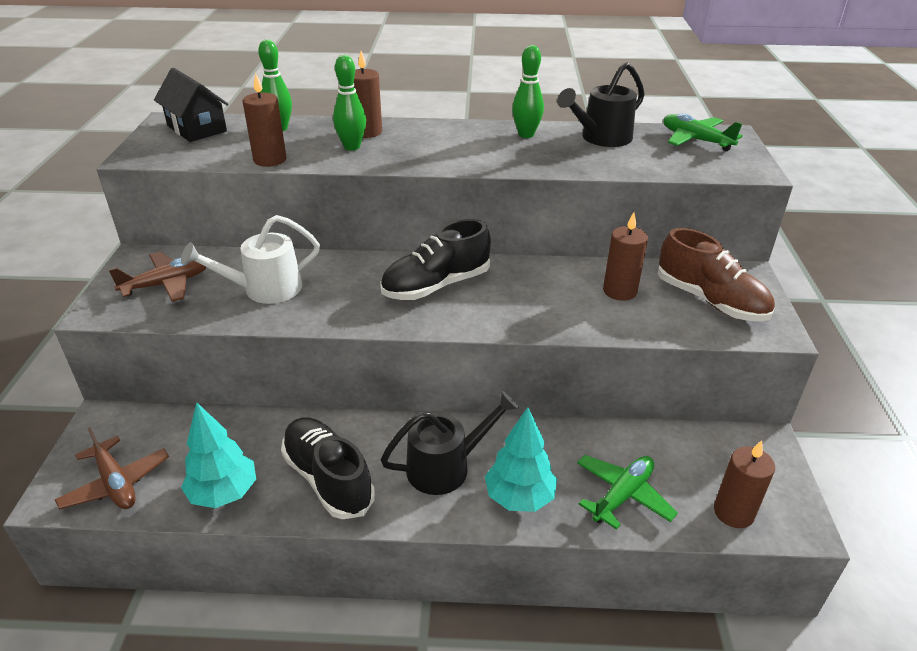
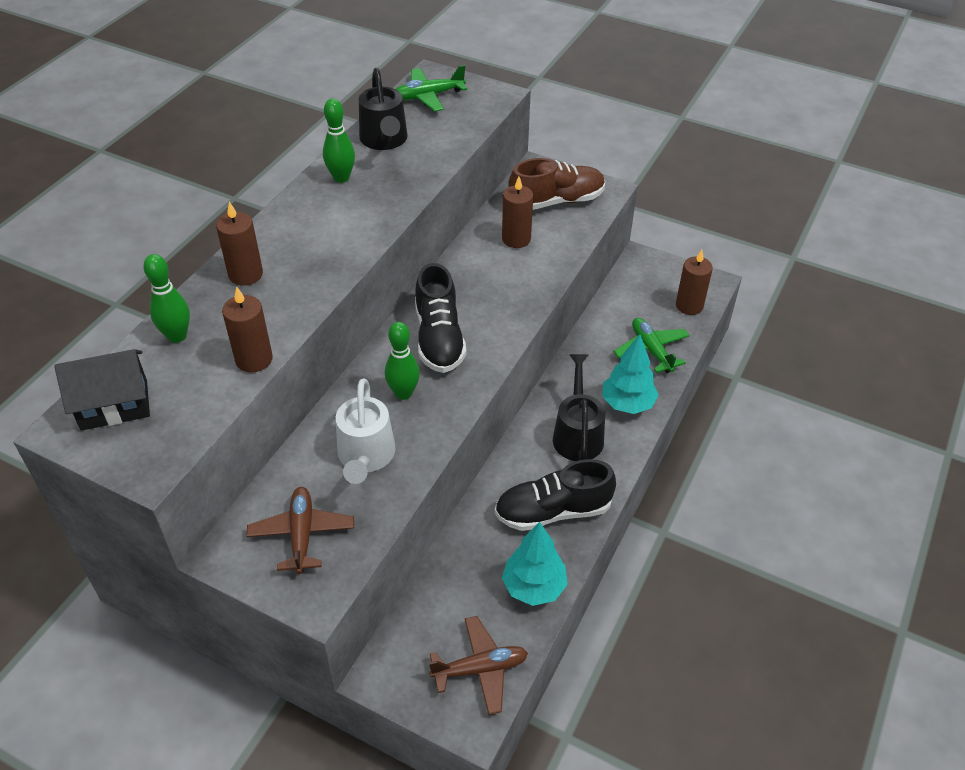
camera: 65 degrees left, 10 degrees up
green bowling pin [333,55,366,151] -> green bowling pin moved to [385,322,420,400]

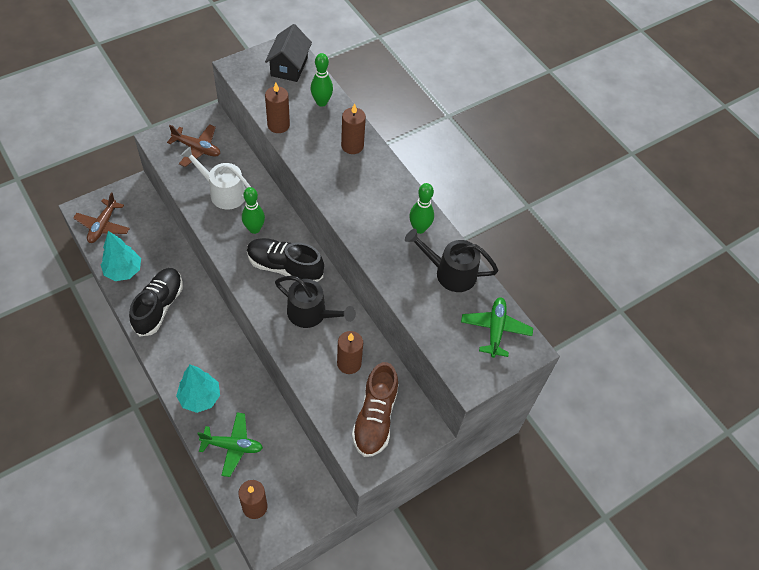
camera: 115 degrees right, 10 degrees up
black watering can [553,354,605,461] -> black watering can moved to [275,276,356,328]

